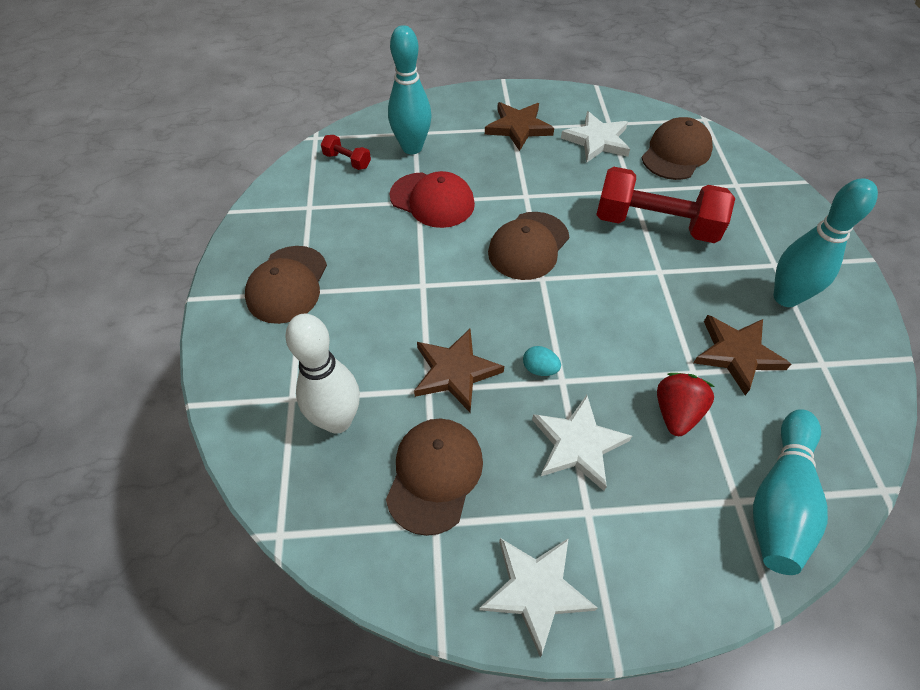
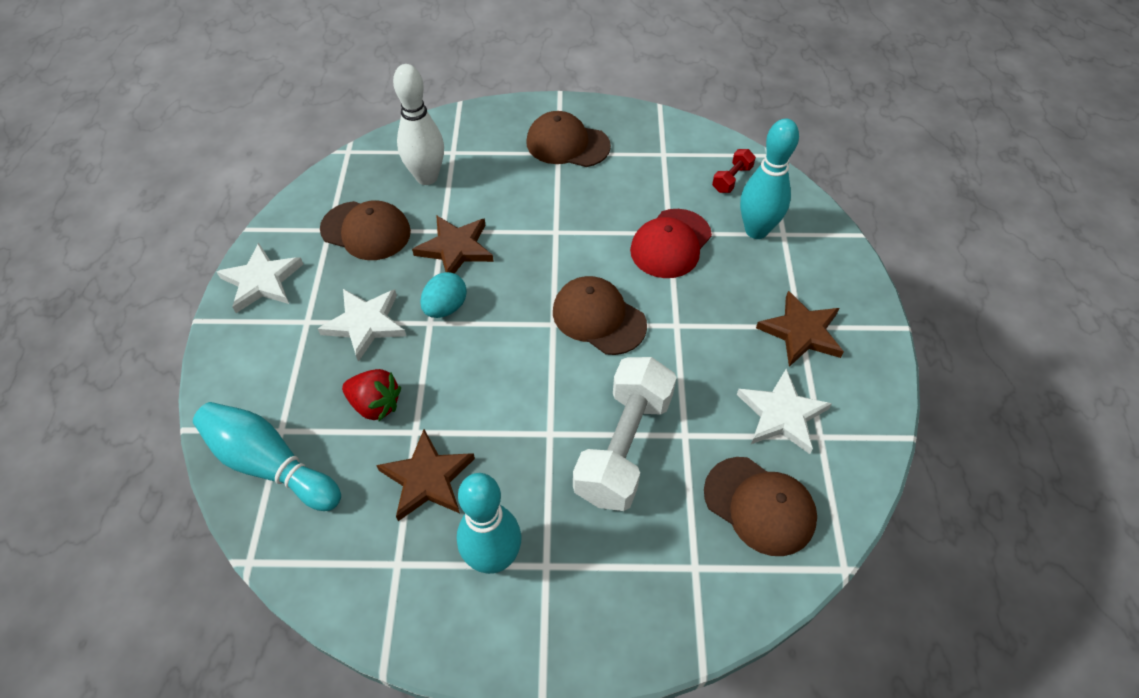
camera: 95 degrees right, 0 degrees up
turquoise egg [523,346,561,376] -> turquoise egg [420,272,467,318], size x1.50
red dumbbell [596,167,735,243] -> white dumbbell [573,357,677,511]

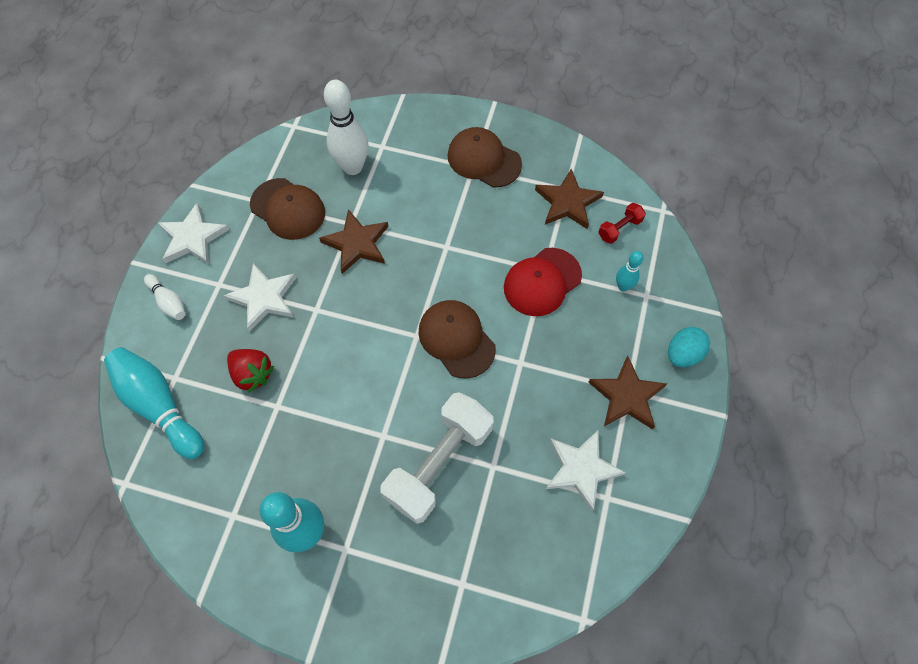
camera: 15 degrees right, 10 degrees up
brown star [376,429,475,521] -> brown star moved to [535,169,604,229]
turquoise egg [420,272,467,318] -> turquoise egg moved to [668,327,710,367]
brown cap [704,457,817,556] -> none
turquoise bowling pin [740,119,799,239] -> turquoise bowling pin [616,251,643,291], size x0.52
none -> white bowling pin [144,274,186,320]

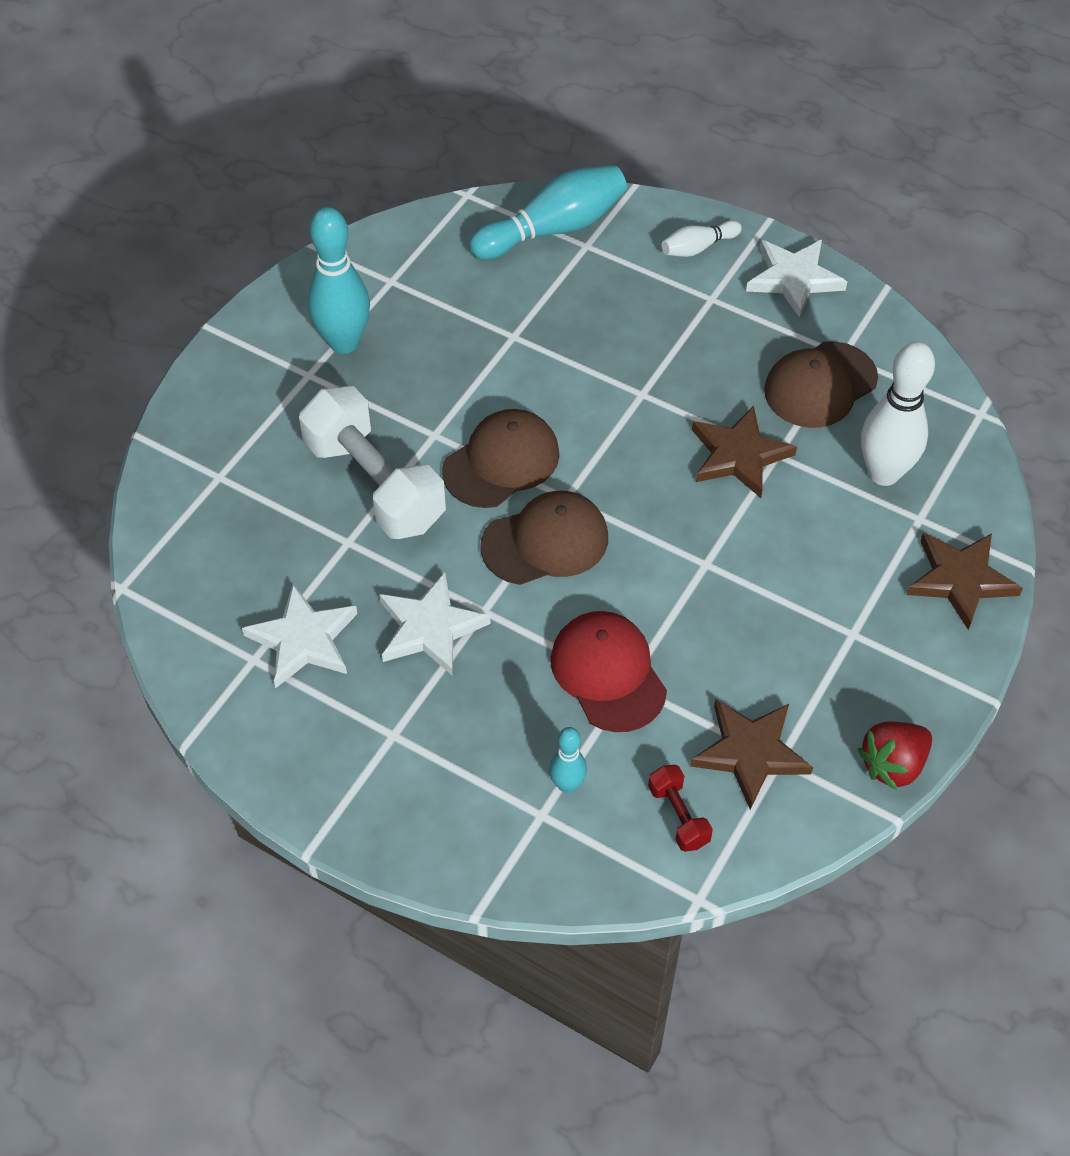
camera: 105 degrees right, 10 degrees down
white star [223,263,296,332] -> white star moved to [379,572,491,675]
red strawberry [227,349,274,393] -> red strawberry moved to [858,721,932,790]
brown cap [448,127,522,188] -> brown cap moved to [442,409,560,508]
brown star [588,356,667,429] -> brown star moved to [906,533,1023,630]
turquoise egg [668,327,710,367] -> none

